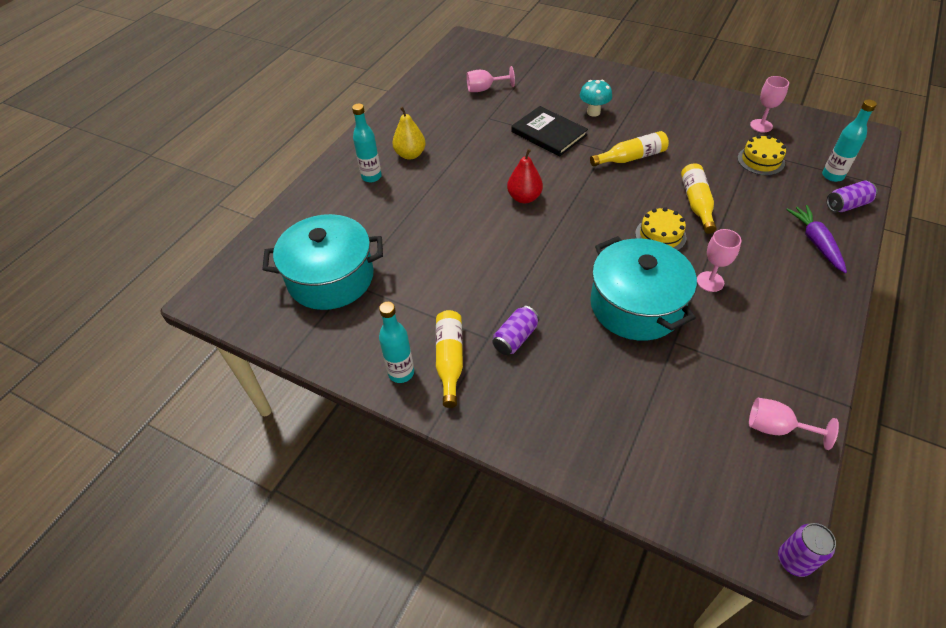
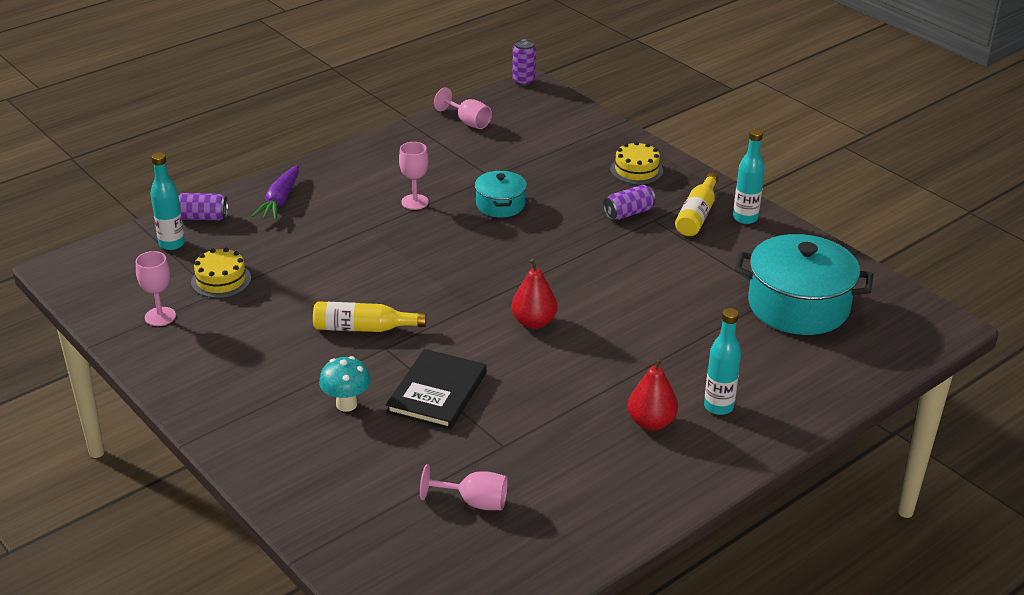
camera: 160 degrees left, 15 degrees down
yellow pear [392,107,426,160] -> red pear [628,358,678,430]
black book [511,106,588,157] -> black book turned 45 degrees clockwise [386,349,487,430]
turquoise pot [590,236,697,341] -> turquoise pot [475,170,527,218], size x0.53
yellow cake [635,207,687,250] -> yellow cake moved to [610,141,663,184]
yellow bottle [681,163,717,234] -> none

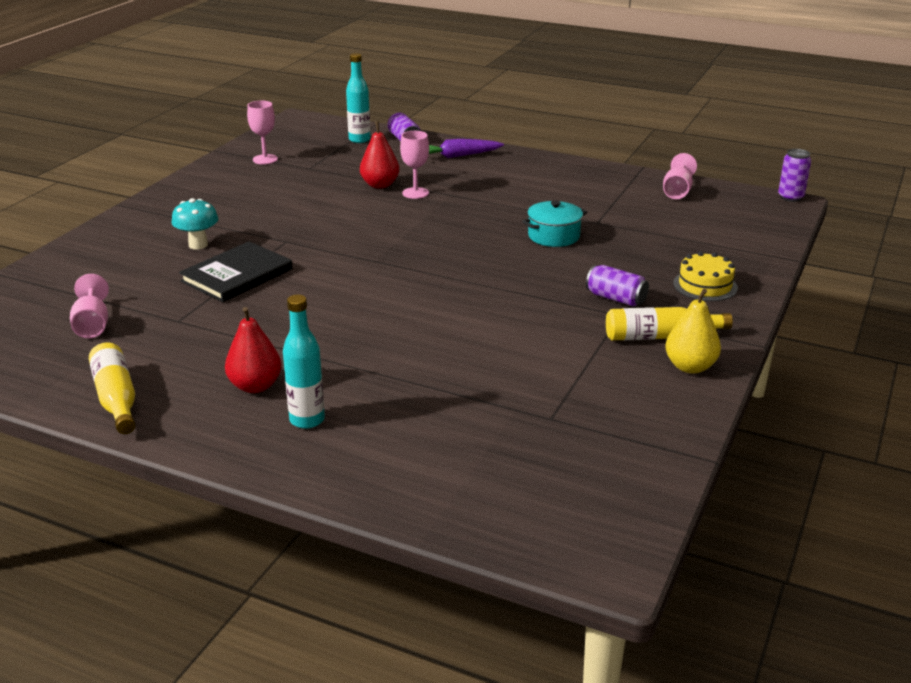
camera: 65 degrees right, 5 degrees down
yellow cake [191,248,251,298] -> none
yellow bottle [313,301,426,332] -> yellow bottle moved to [89,342,135,434]
black book [386,349,487,430] -> black book turned 45 degrees counterclockwise [179,241,293,302]
pink goblet [399,142,429,210] -> pink goblet moved to [400,131,429,199]
red pear [512,259,557,329] -> red pear moved to [360,121,399,189]
turquoise bottle [733,129,765,224] -> yellow pear [665,289,721,374]
turquoise pot [735,234,873,335] -> none

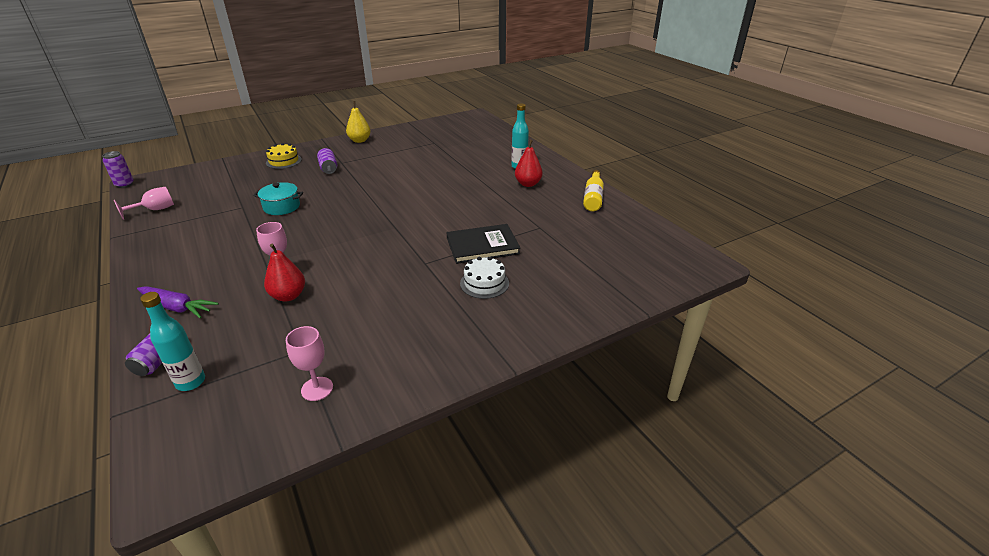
camera: 145 degrees left, 5 degrees up
pink goblet [70,274,109,338] -> none
turquoise mushroom [172,198,218,250] -> white cake [460,257,509,299]
yellow bottle [606,307,733,340] -> none

